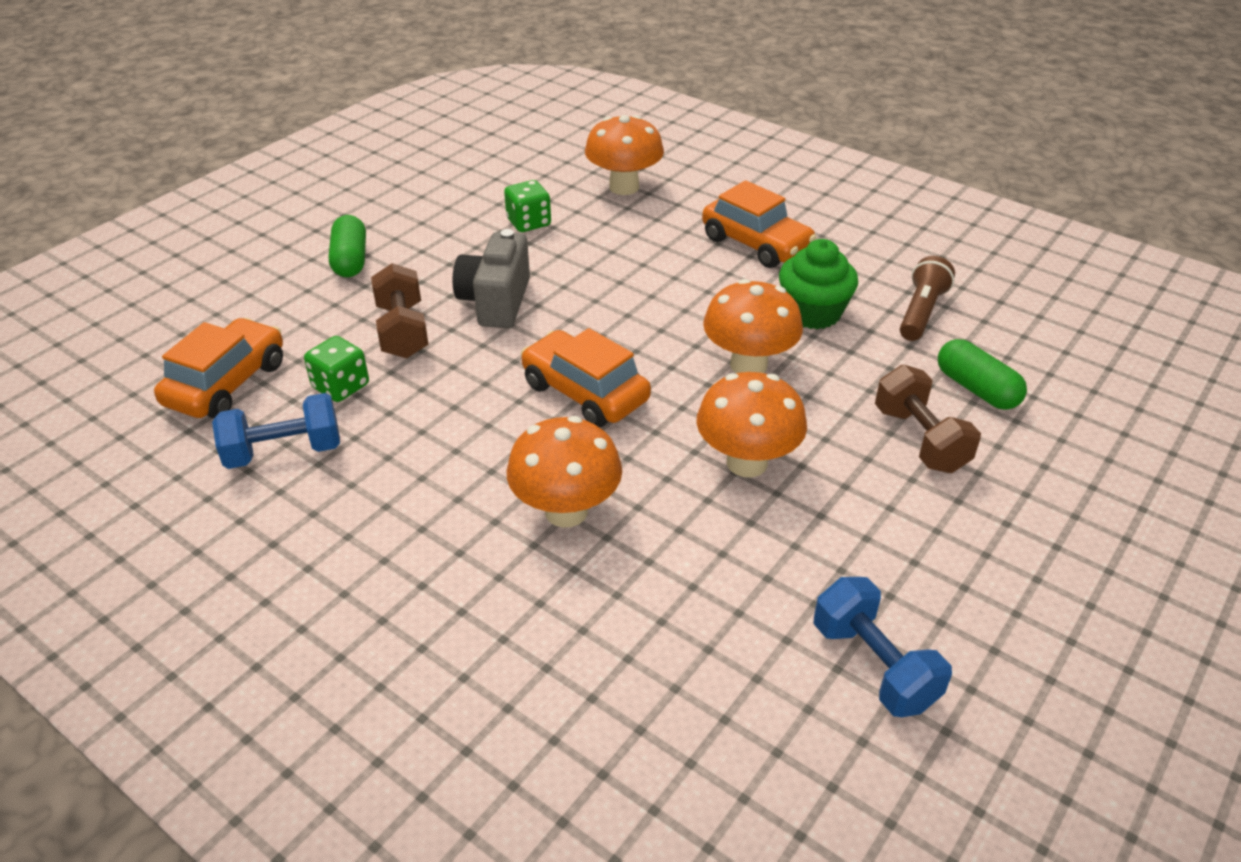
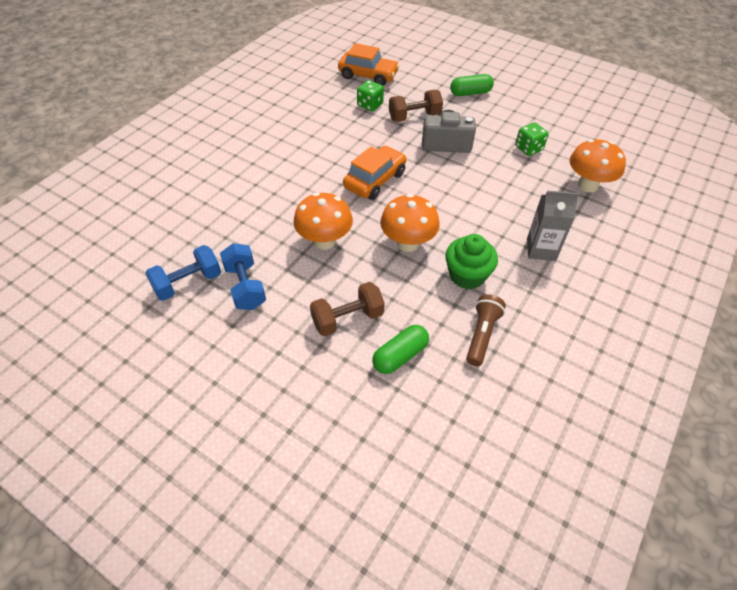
camera: 85 degrees right, 10 degrees up
blue dumbbell [212,393,340,469] -> blue dumbbell moved to [220,243,266,310]
orange mushroom [507,416,622,528] -> none
orange car [702,180,817,268] -> grey carton [527,190,579,261]
brown flashlight [900,256,955,341] -> brown flashlight turned 90 degrees counterclockwise [466,294,506,366]

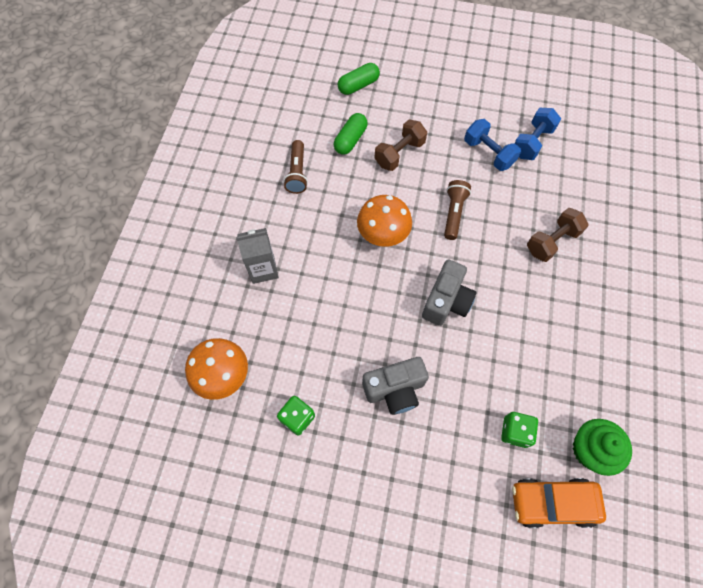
camera: 160 degrees right, 15 degrees up
orange mushroom [293,192,353,250] -> brown flashlight [444,180,471,240]
orange car [343,146,406,200] -> grey camera [422,260,476,326]
brown dumbbell [389,90,443,122] -> brown dumbbell moved to [527,208,588,262]
green cupcake [445,234,498,289] -> green cupcake moved to [573,419,632,476]
green capsule [450,74,494,96] -> green capsule moved to [338,63,380,95]

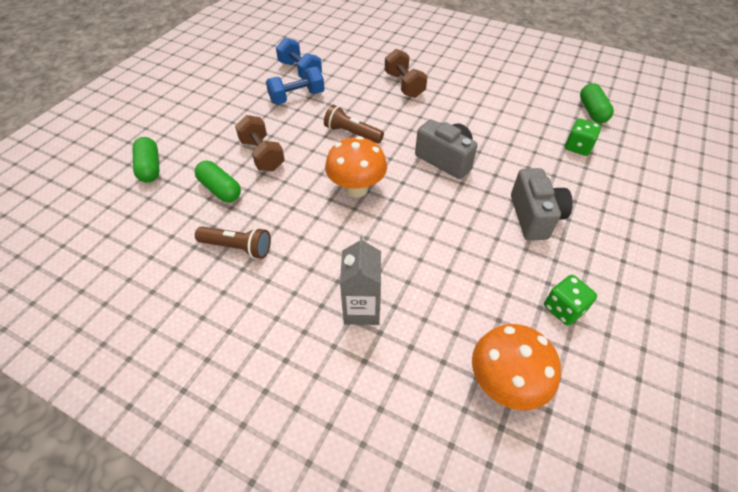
camera: 75 degrees left, 15 degrees down
orange car [512,478,606,528] -> none
green cupcake [573,419,632,476] -> green capsule [580,83,614,123]

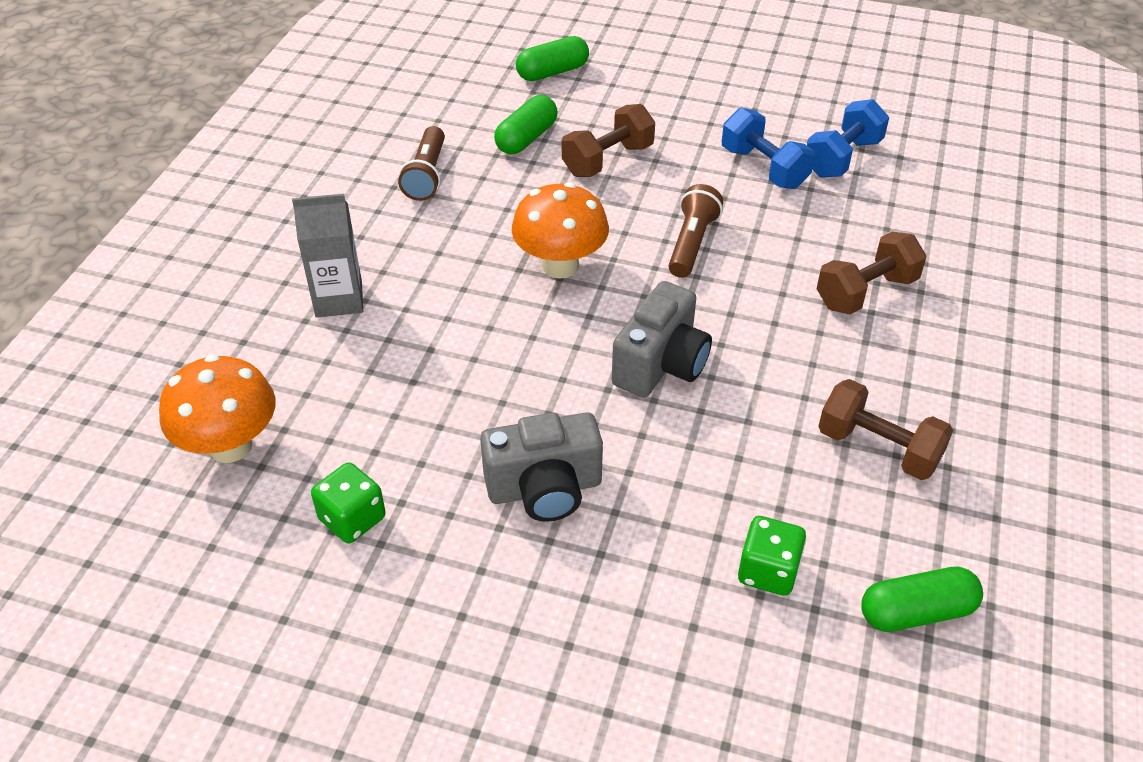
camera: 80 degrees right, 5 degrees down
none -> brown dumbbell [818,379,953,480]

